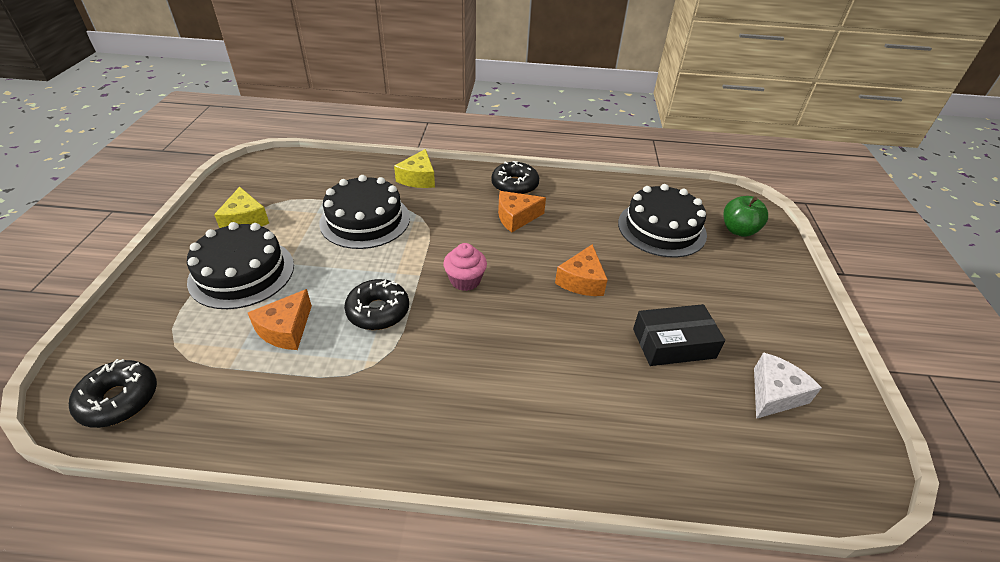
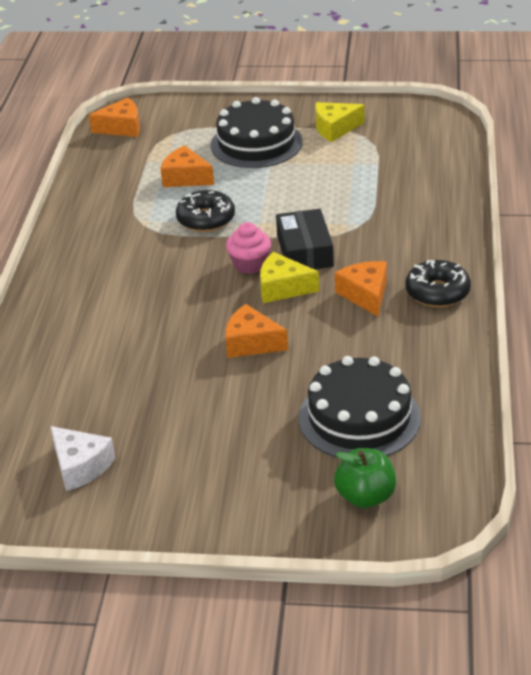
camera: 95 degrees right, 5 degrees down
black donut [69,359,157,428] -> orange cheese [89,98,140,137]
black cake [319,175,410,249] -> none
yellow cheese [394,149,435,188] -> yellow cheese moved to [260,252,319,303]
black box [633,304,725,366] -> black box moved to [276,209,334,269]

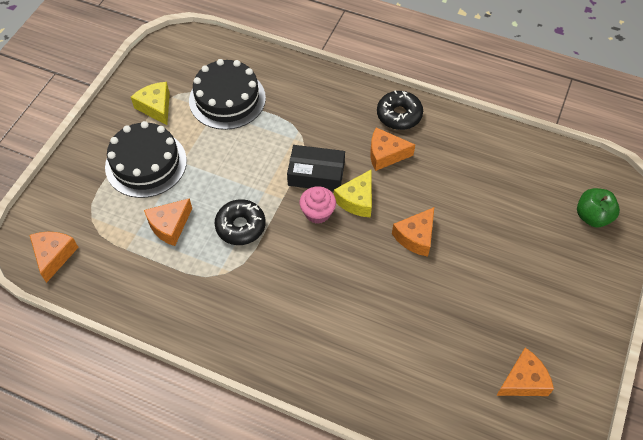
camera: 75 degrees left, 20 degrees up
white cheese [51,426,115,491] -> orange cheese [496,348,554,396]
black cake [299,356,421,458] -> black cake moved to [189,59,266,130]
yellow cheese [315,102,364,142] -> yellow cheese turned 150 degrees clockwise [131,82,170,125]

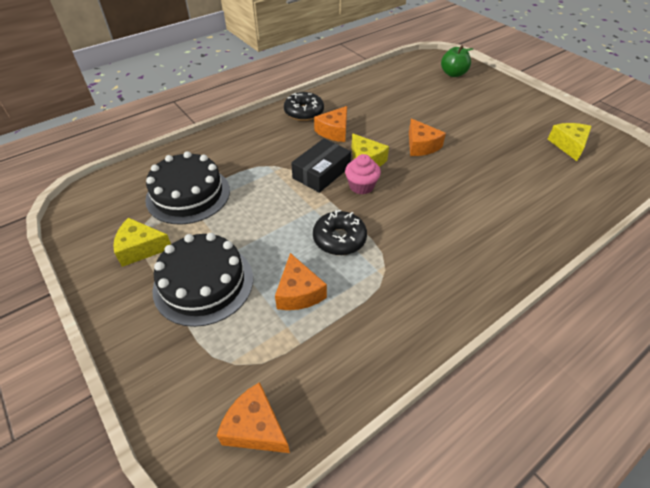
camera: 60 degrees left, 10 degrees down
orange cheese [496,348,554,396] -> yellow cheese [548,123,592,161]

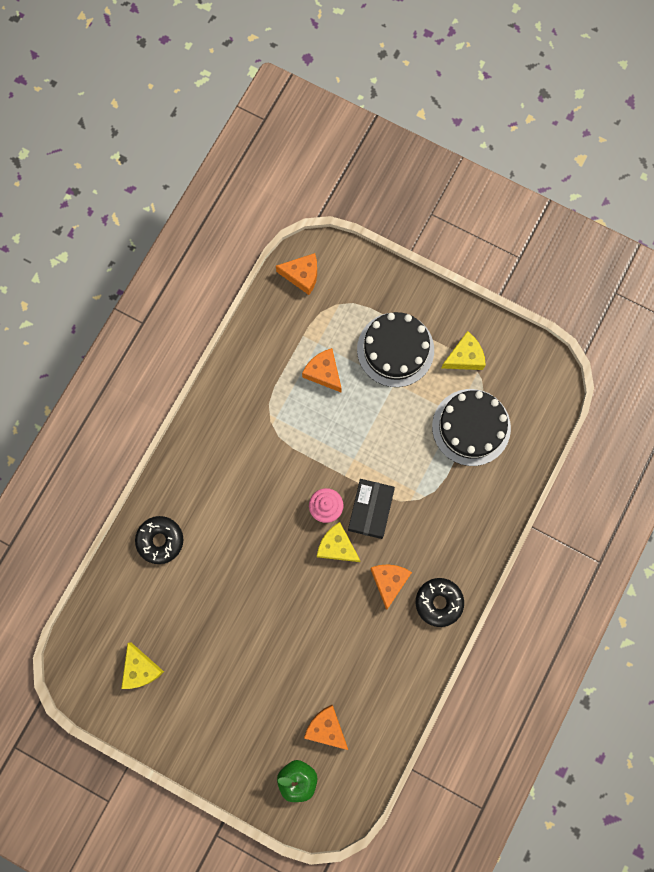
camera: 155 degrees right, 30 degrees up
black donut [313,210,367,255] -> black donut moved to [135,516,183,564]
orange cheese [409,119,446,156] -> orange cheese moved to [304,705,348,750]

